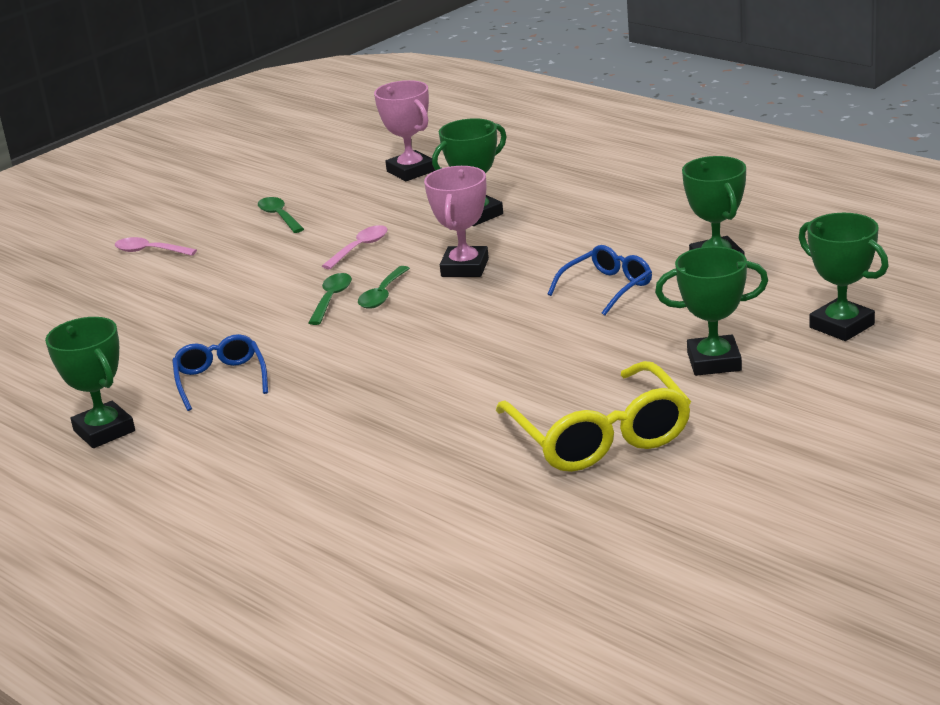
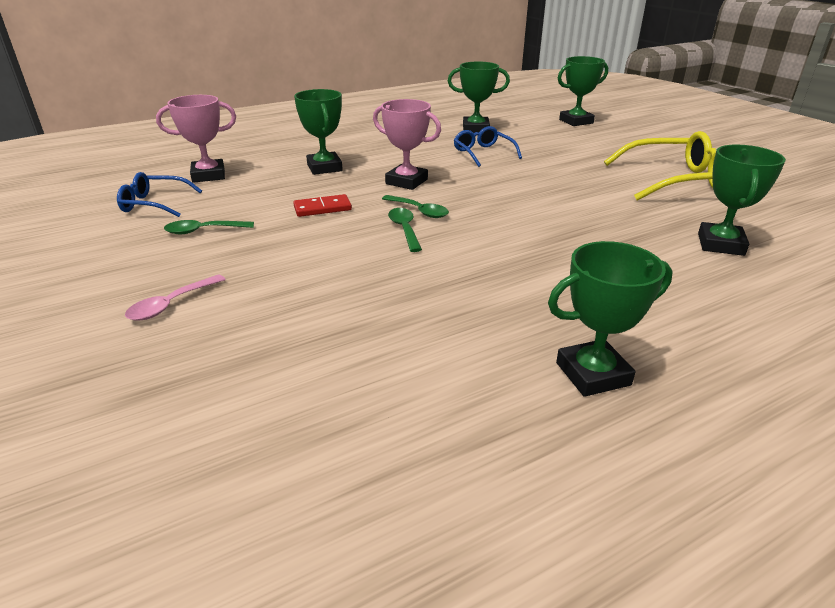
camera: 75 degrees left, 5 degrees up
blue glasses [172,334,268,411] -> blue glasses moved to [117,172,202,217]
green spoon [308,273,352,325] -> green spoon turned 45 degrees clockwise [388,208,422,252]
pink spoon [322,225,387,269] -> red domino [293,194,352,217]
green trophy [655,246,768,376] -> green trophy moved to [698,145,786,256]

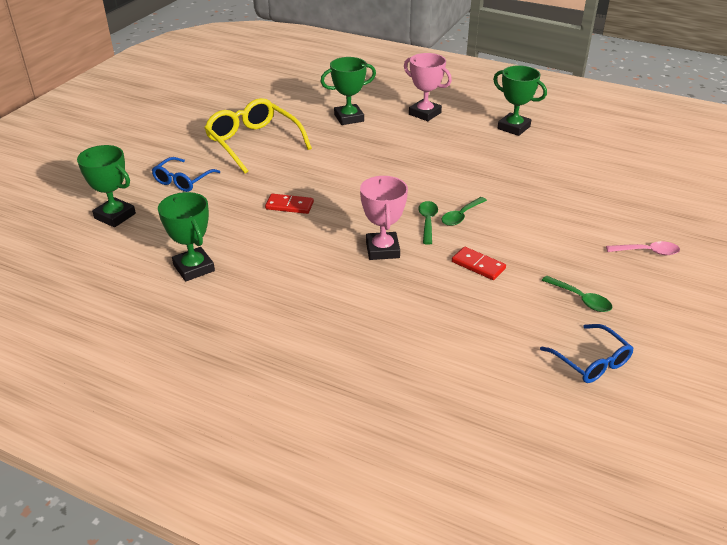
camera: 125 degrees left, 5 degrees up
pink trophy [156,95,236,183] -> pink trophy moved to [404,53,452,121]
green trophy [294,89,343,175] -> none
blue glasses [454,126,522,167] -> blue glasses moved to [152,157,220,192]
none -> red domino [265,194,314,214]

